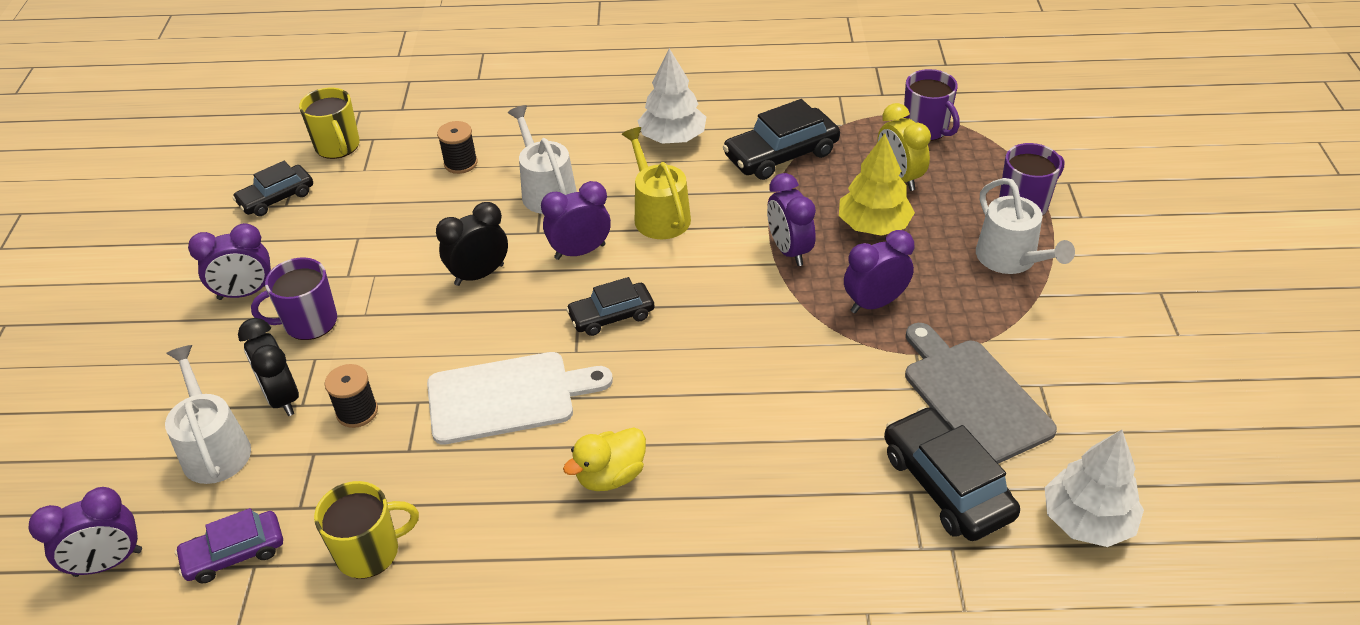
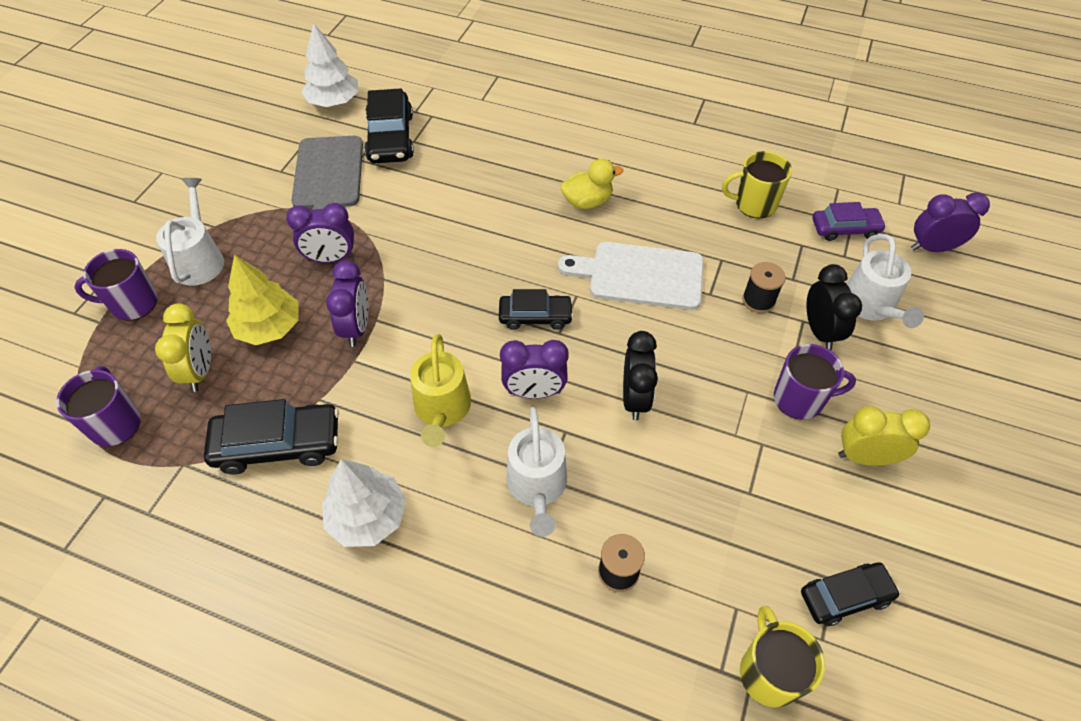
camera: 160 degrees left, 10 degrees up
purple clock [188,223,271,300] -> yellow clock [838,406,930,466]
black clock [436,202,508,286] -> black clock turned 75 degrees counterclockwise [623,331,658,420]

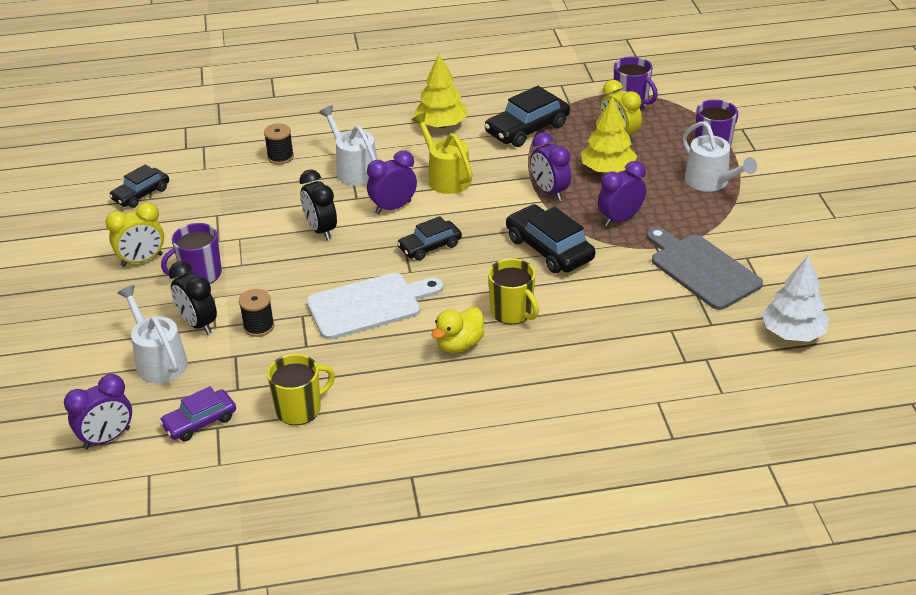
camera: 150 degrees right, 15 degrees down
white tree [322,459,406,547] -> yellow tree [414,54,467,128]
black car [364,88,414,163] -> black car moved to [506,204,595,273]
yellow mug [740,606,825,707] -> yellow mug moved to [488,258,539,324]

